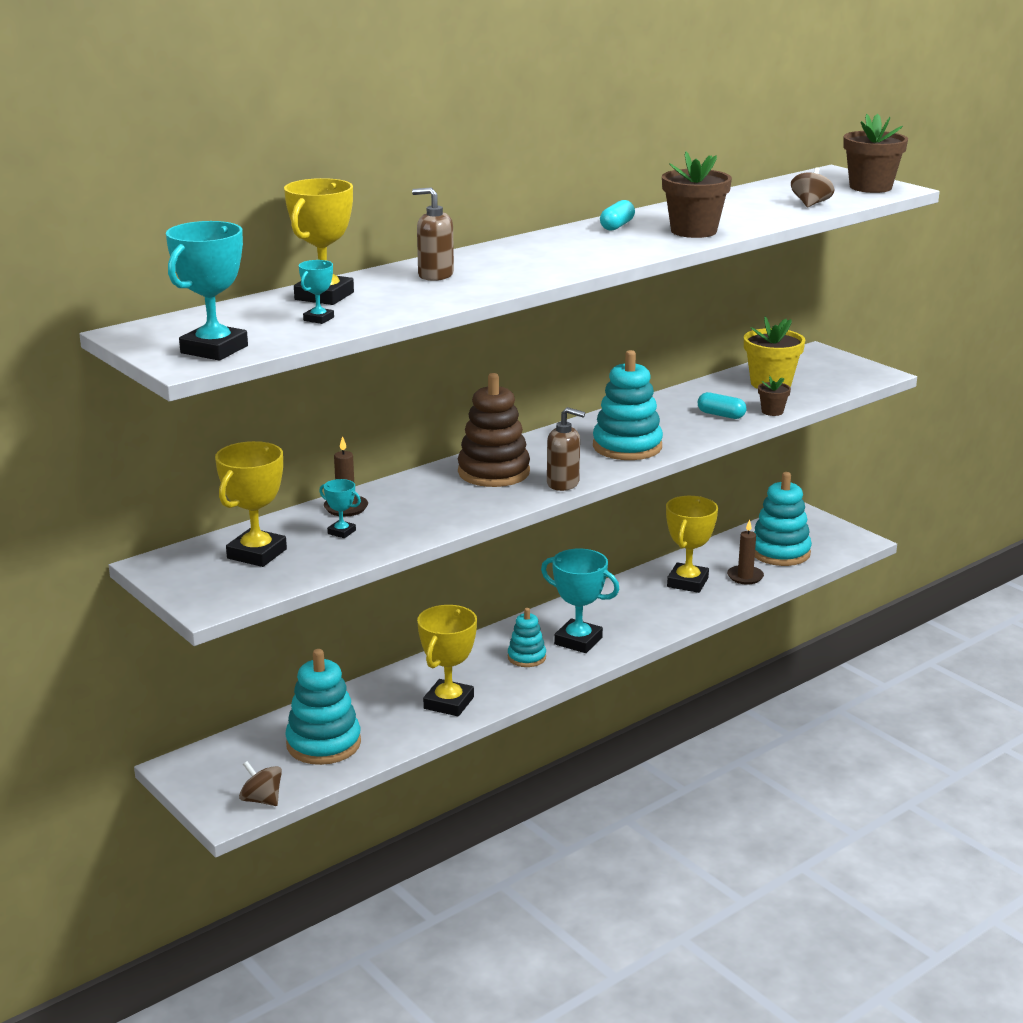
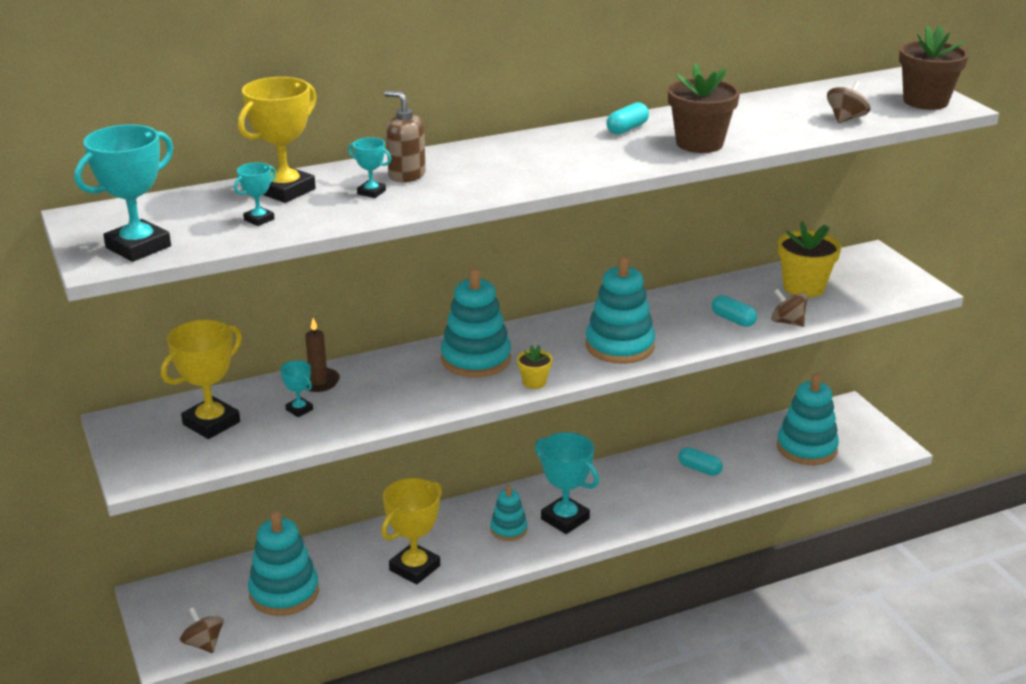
camera: 15 degrees right, 5 degrees up
brown stacking toy [458,373,530,487] -> turquoise stacking toy [441,268,511,378]
brown soap dispenser [547,407,585,491] -> yellow flower pot [517,345,553,389]
yellow trophy [666,496,718,593] -> turquoise capsule [678,447,723,476]
brown candle [727,519,764,585] -> none
brown flower pot [758,376,791,416] -> brown spinning top [771,289,808,327]
none -> turquoise trophy [348,137,391,198]

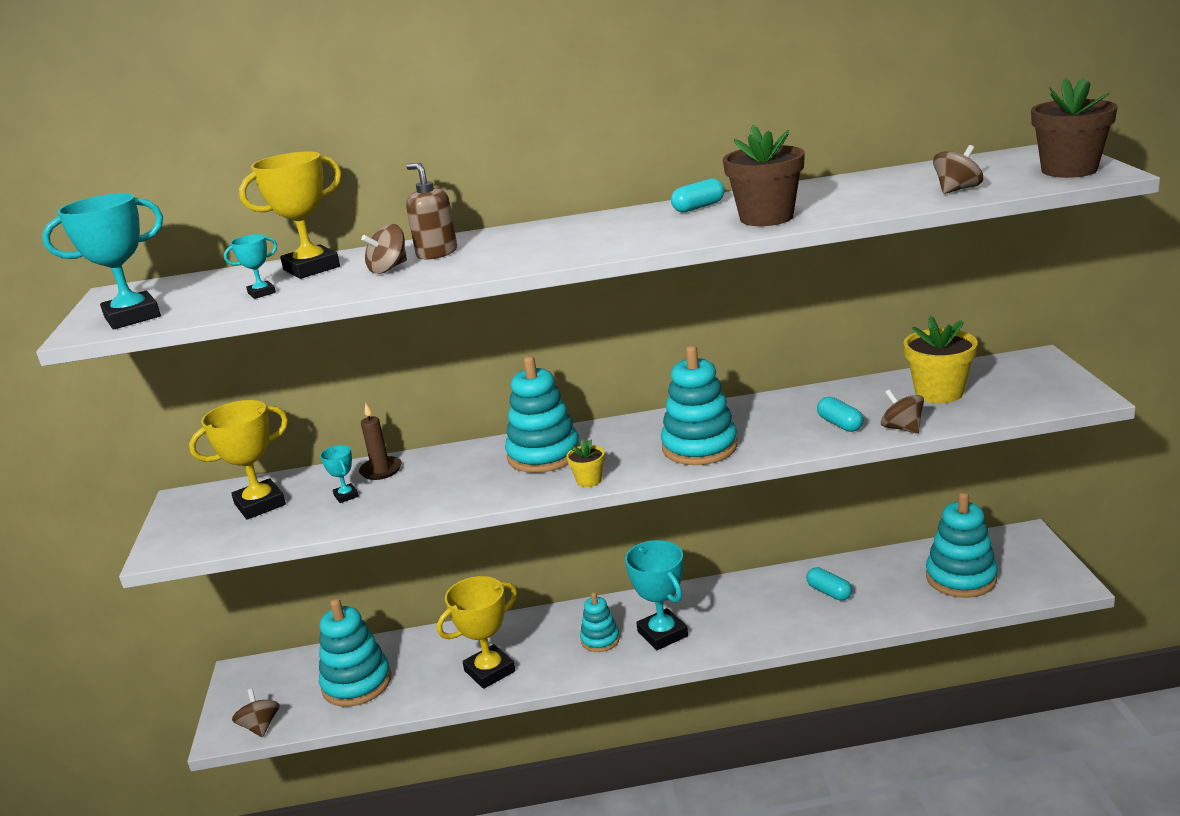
camera: 20 degrees right, 5 degrees down
turquoise trophy [348,137,391,198] -> brown spinning top [361,224,407,274]

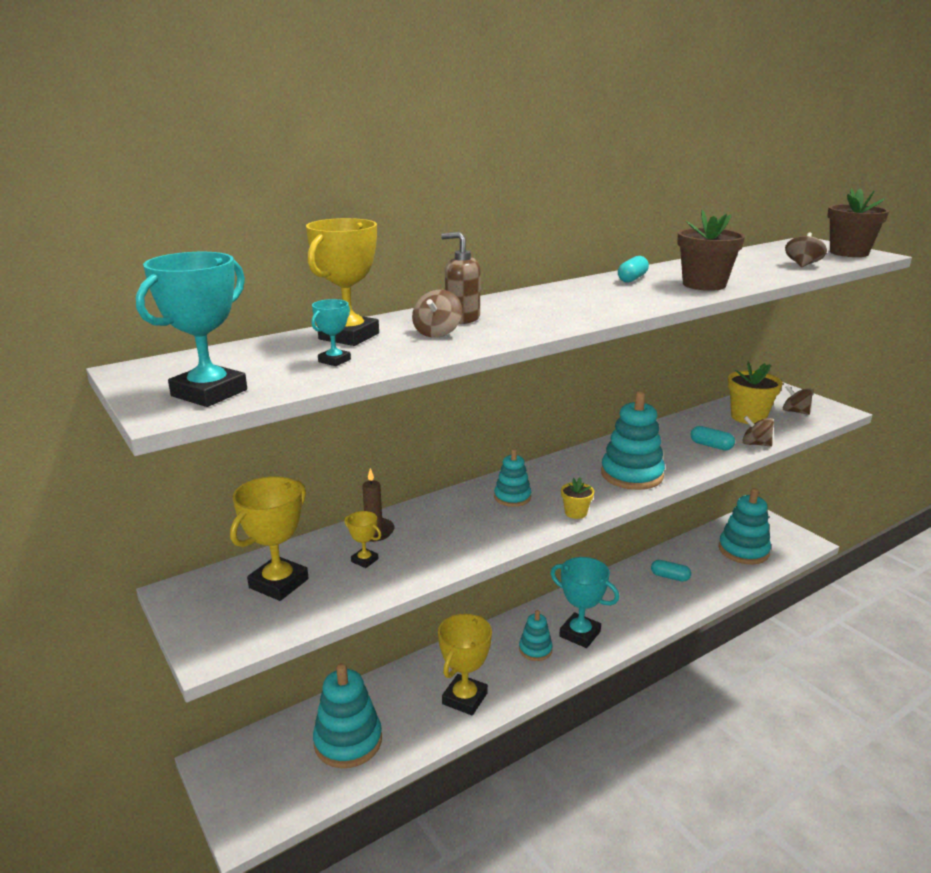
camera: 30 degrees left, 0 degrees up
brown spinning top [232,689,280,737] -> brown spinning top moved to [783,385,813,415]
turquoise trophy [320,445,359,503] -> yellow trophy [345,511,381,568]
turquoise stacking toy [505,356,580,473] -> turquoise stacking toy [494,449,531,507], size x0.57

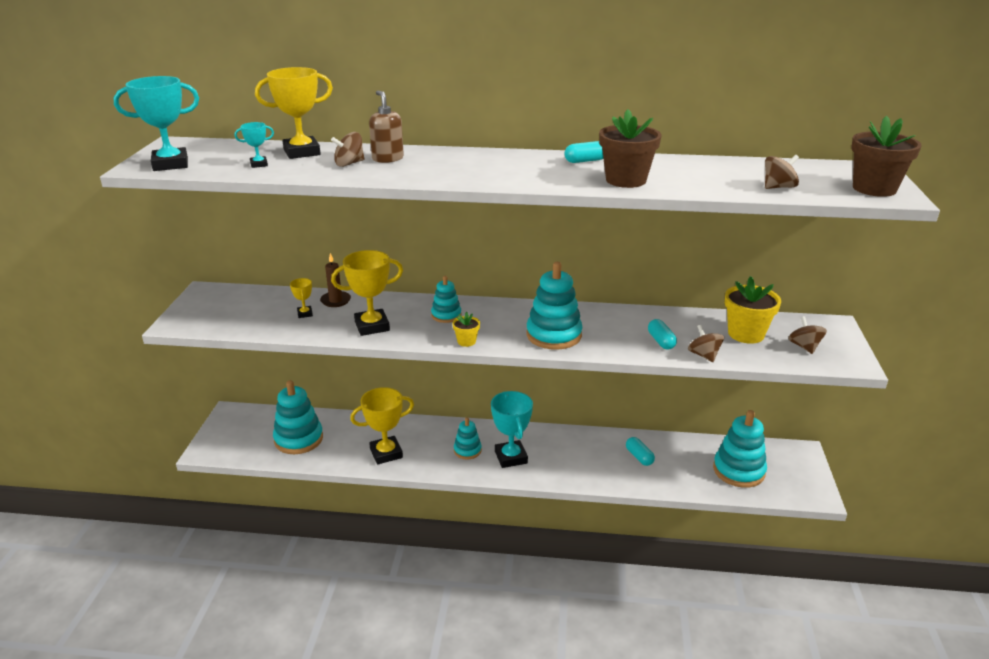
camera: 40 degrees right, 5 degrees up
yellow trophy [230,476,308,601] -> yellow trophy moved to [331,250,403,336]

